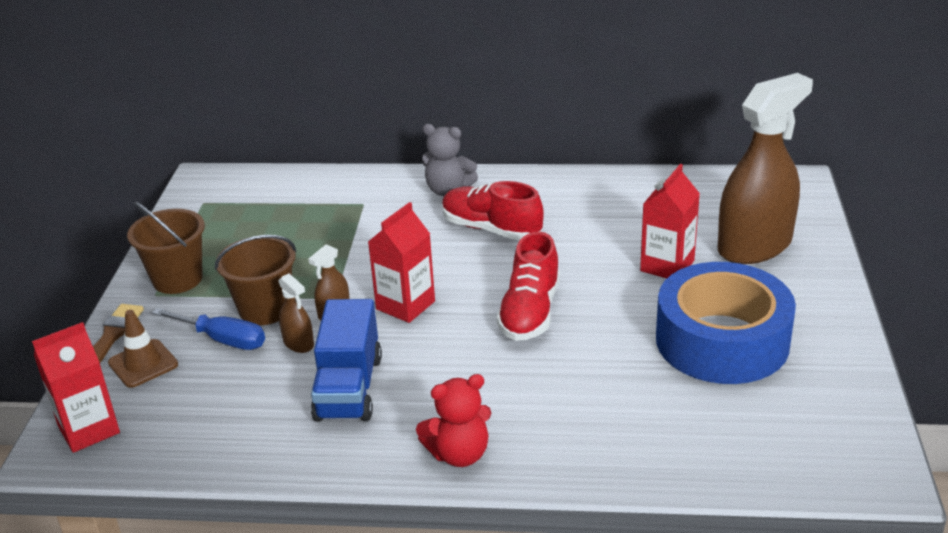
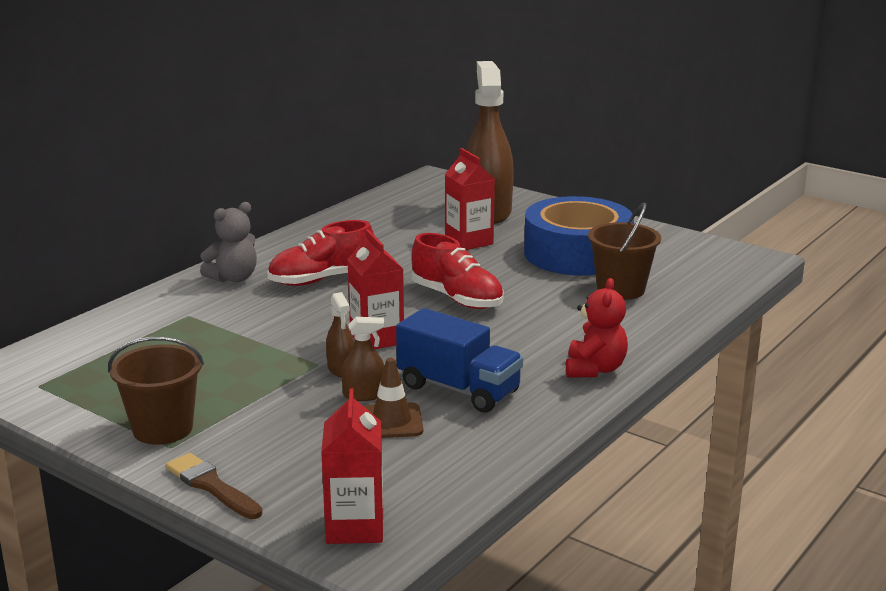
camera: 60 degrees left, 10 degrees down
brown traffic cone [108,310,178,388] -> brown traffic cone moved to [364,358,423,438]
blue screwdriver [152,308,265,350] -> none
brown bucket [215,235,296,325] -> brown bucket moved to [588,203,661,300]

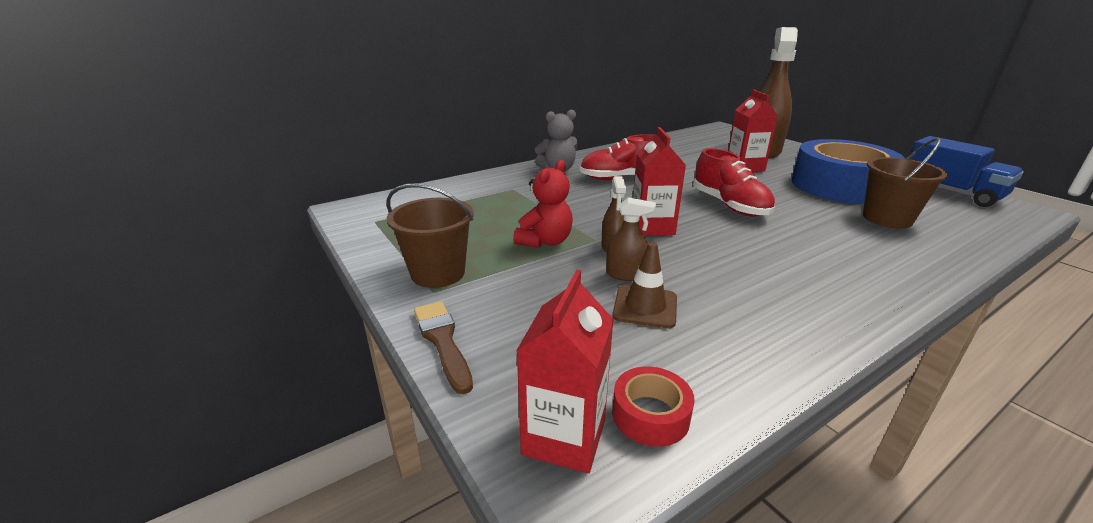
camera: 20 degrees right, 5 degrees up
blue truck [396,308,523,413] -> blue truck moved to [910,136,1024,207]
red teddy bear [566,278,628,378] -> red teddy bear moved to [513,160,573,248]
none -> red tape [612,367,695,447]

